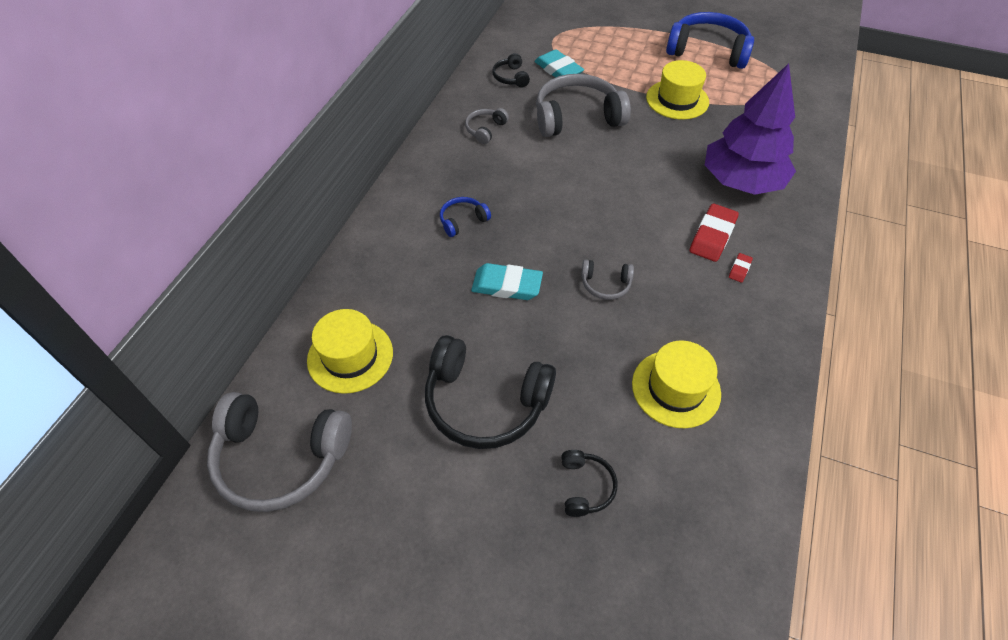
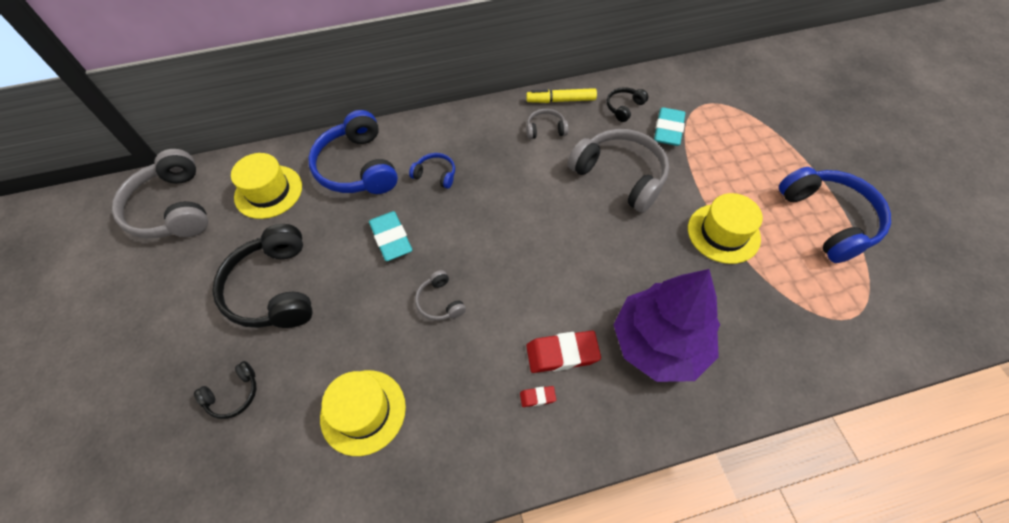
camera: 55 degrees right, 5 degrees up
none -> blue headphones [308,110,398,194]
none -> yellow marker [526,88,597,103]

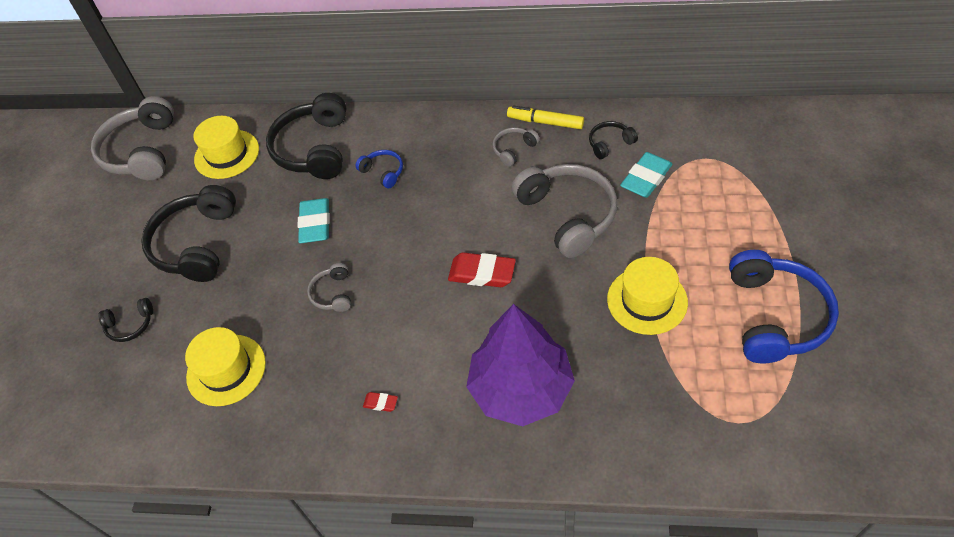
camera: 25 degrees right, 5 degrees down
blue headphones [308,110,398,194] -> black headphones [266,93,346,179]
red eraser [526,331,601,373] -> red eraser moved to [448,253,516,287]
grey headphones [527,109,568,139] -> grey headphones turned 60 degrees counterclockwise [492,127,540,167]

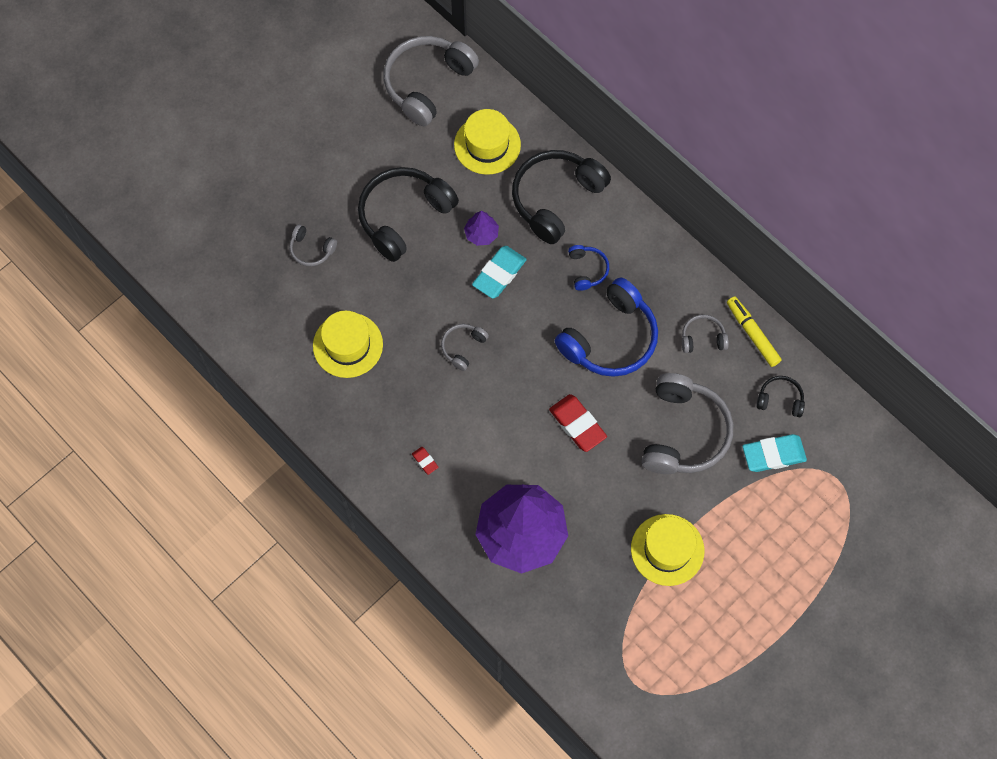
camera: 35 degrees right, 15 degrees up
black headphones [98,298,153,342] -> grey headphones [289,224,337,266]
blue headphones [729,250,839,364] -> blue headphones moved to [554,277,658,377]
none -> purple tree [464,211,499,246]

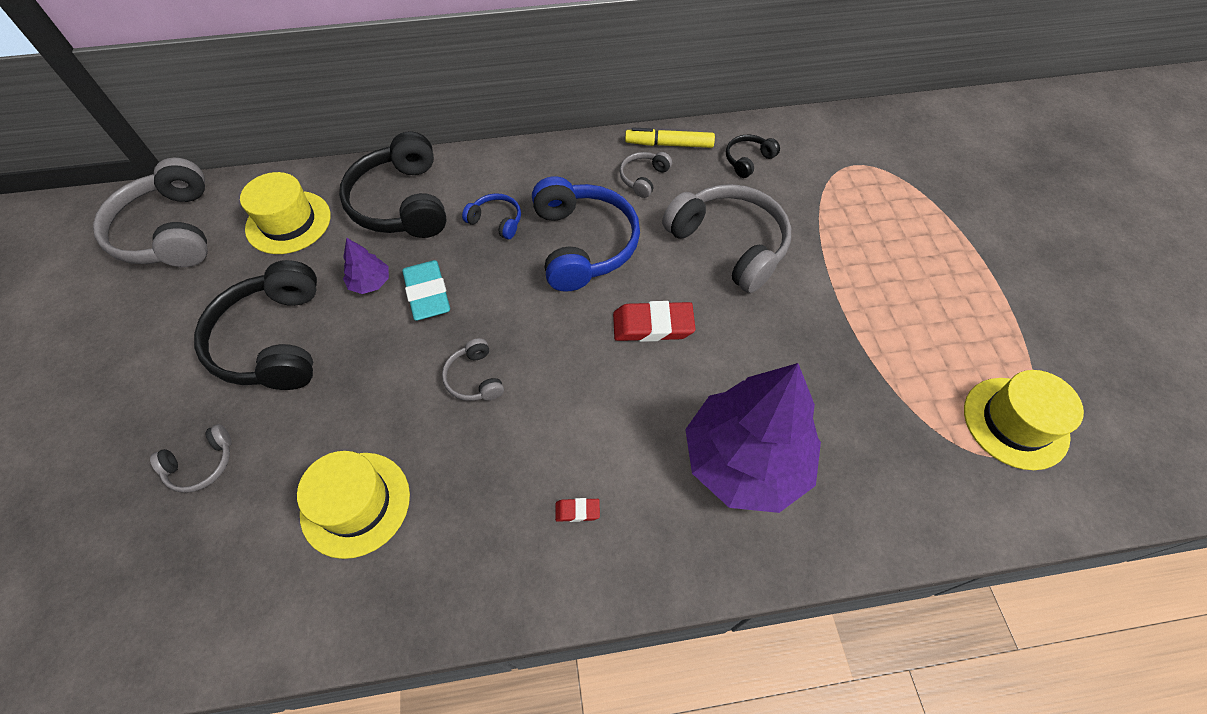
camera: 55 degrees left, 10 degrees down
yellow hat [631,514,704,586] -> yellow hat moved to [964,370,1084,470]
turquoise eraser [743,434,807,472] -> none

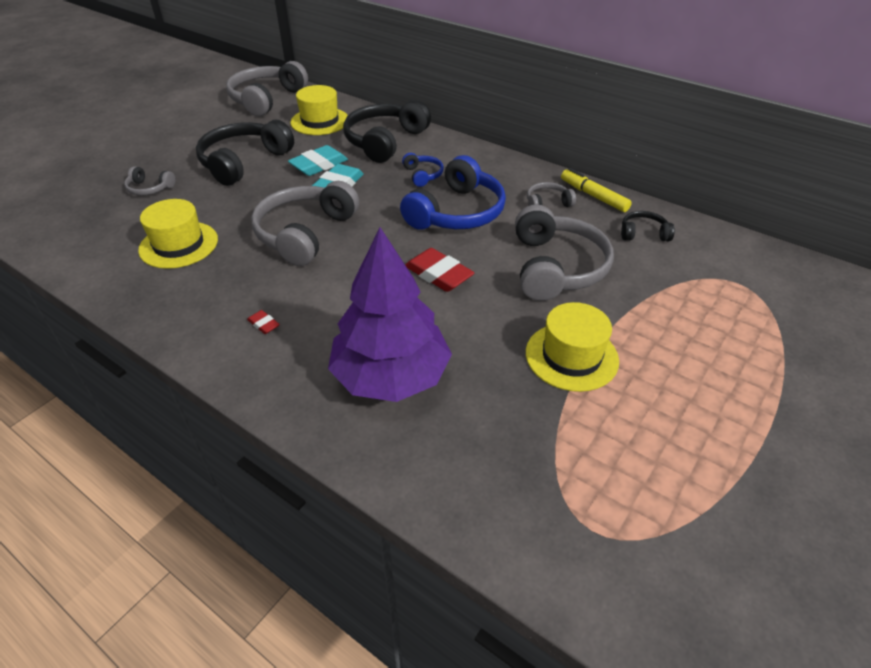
camera: 45 degrees right, 15 degrees down
purple tree [343,238,389,294] -> turquoise eraser [288,145,348,176]
grey headphones [442,338,504,401] -> grey headphones [251,181,359,266], size x2.11
yellow hat [964,370,1084,470] -> yellow hat moved to [526,302,619,392]

